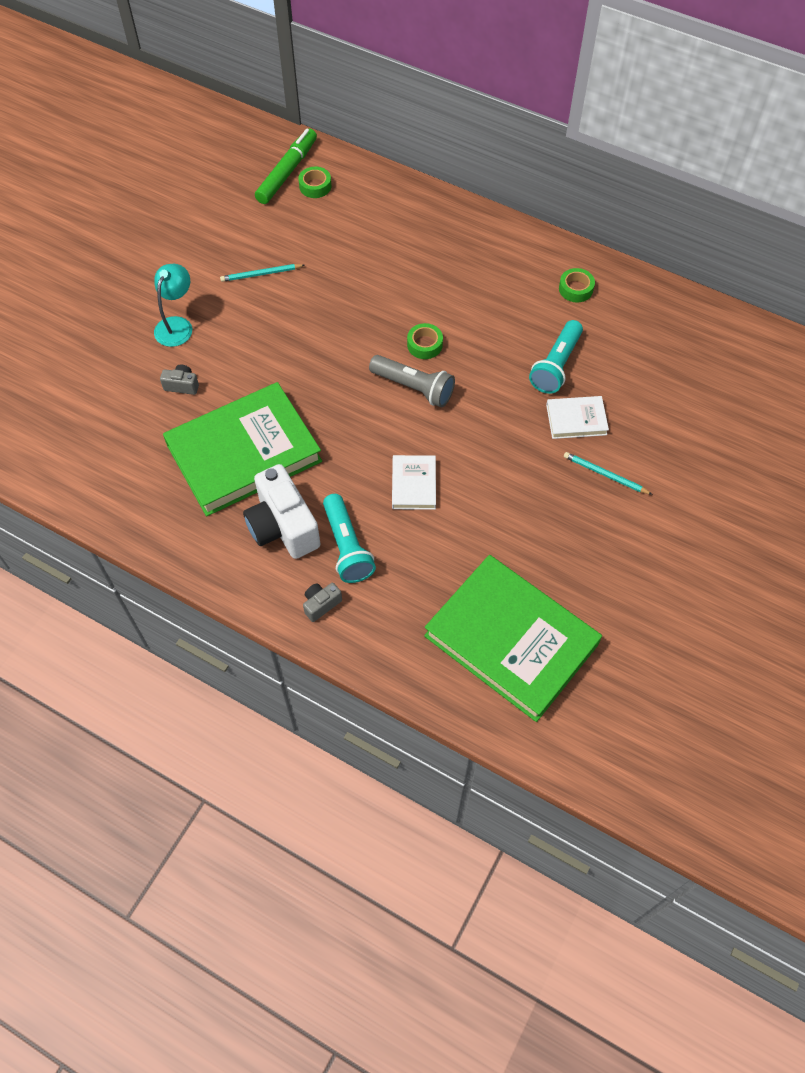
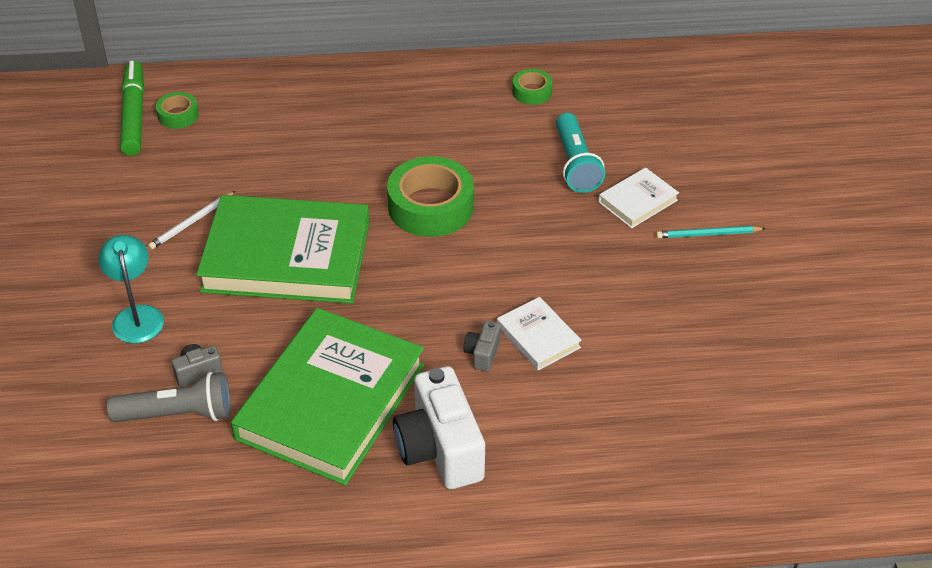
camera: 35 degrees left, 15 degrees down
turquoise pencil [220,264,304,282] -> white pencil [148,191,236,250]
white camera [243,464,320,559] -> white camera turned 45 degrees clockwise [393,366,485,489]
grey camera [303,583,342,622] -> grey camera moved to [463,321,501,372]
turquoise flashlight [323,494,376,583] -> none
grey flashlight [369,355,455,407] -> grey flashlight moved to [107,372,231,422]
green tape [407,323,443,359] -> green tape [387,156,474,237], size x1.98
green book [424,555,602,722] -> green book moved to [196,195,369,304]

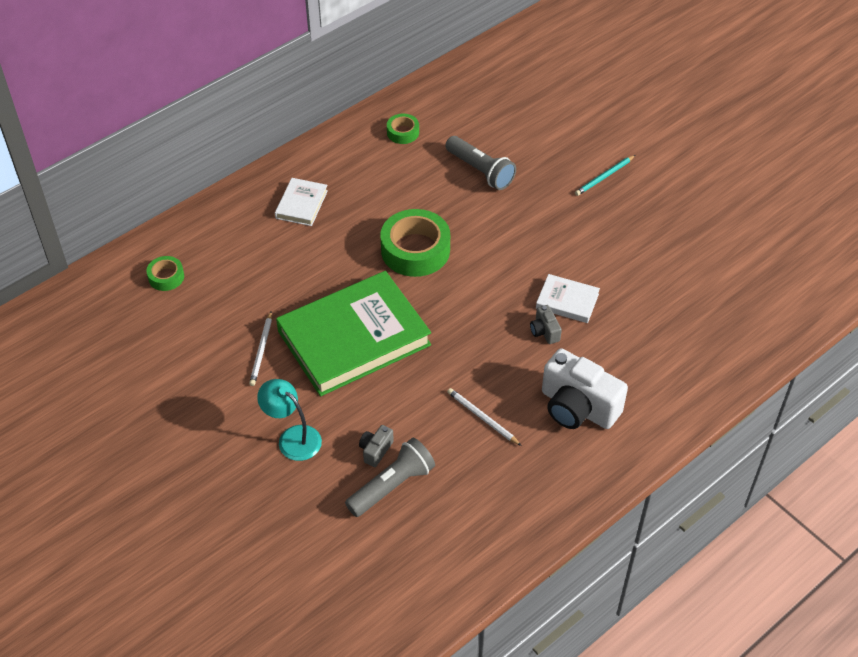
camera: 35 degrees left, 5 degrees up
green marker [120,61,144,156] -> none
green book [231,308,424,486] -> white pencil [447,388,522,446]
turquoise flashlight [556,113,605,193] -> grey flashlight [445,136,516,190]
white book [598,167,679,228] -> white book moved to [275,178,328,226]

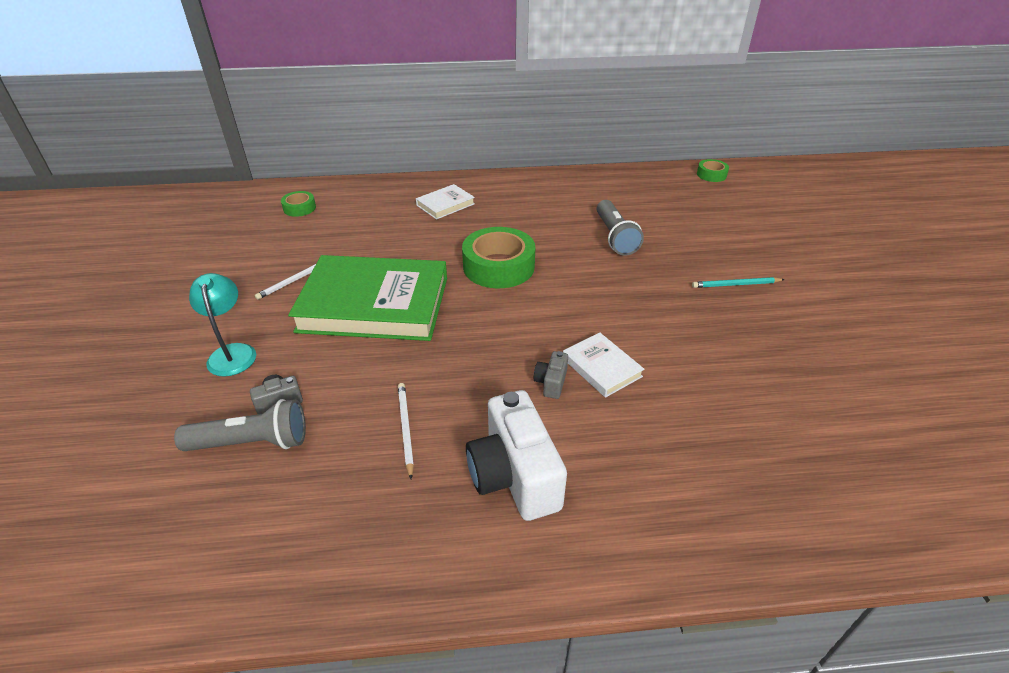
camera: 35 degrees right, 10 degrees down
green tape [387,114,419,144] -> green tape moved to [697,159,729,182]

